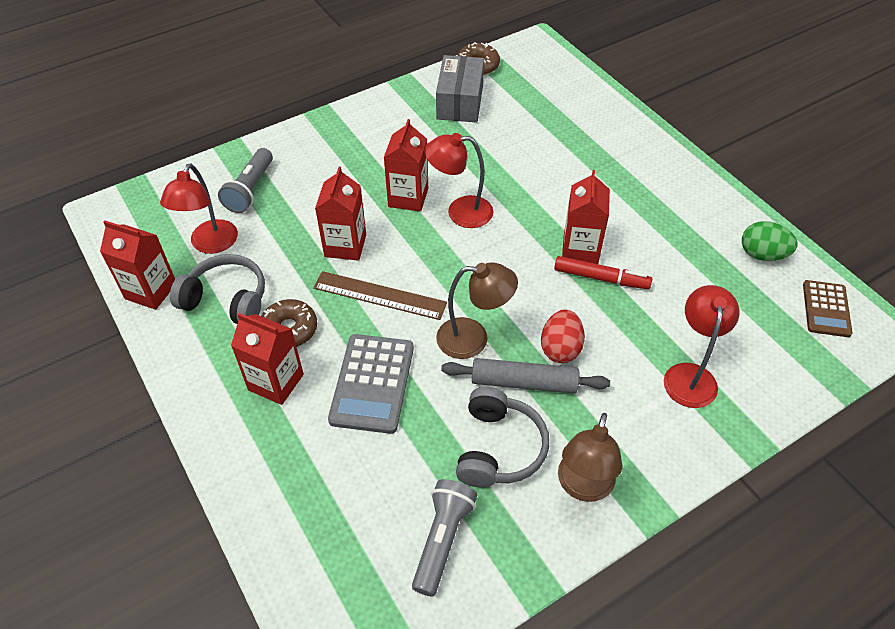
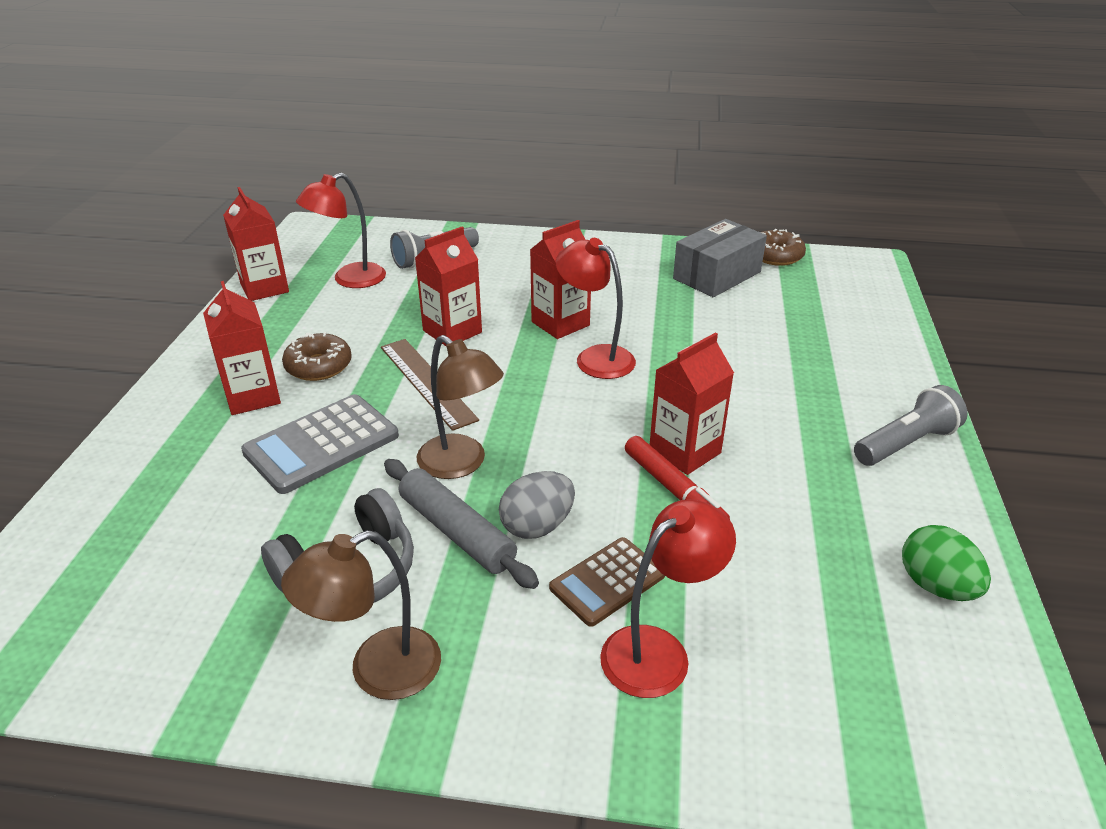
camera: 40 degrees right, 15 degrees down
grey headphones [170,254,265,324] -> none
grey flashlight [412,479,477,597] -> grey flashlight moved to [854,385,968,466]
red egg [541,309,585,363] -> grey egg [499,471,575,539]
brown calculator [803,280,853,337] -> brown calculator moved to [549,537,665,627]

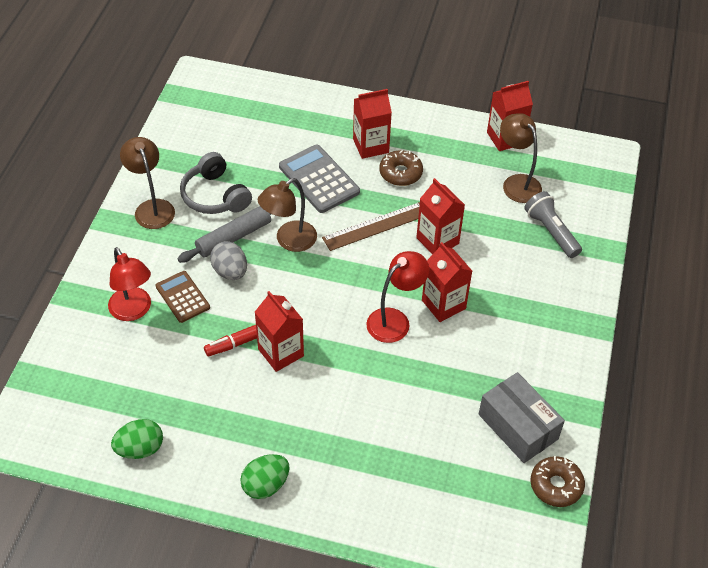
camera: 95 degrees right, 15 degrees up
red lamp [296,173,386,288] -> brown lamp [500,113,542,203]
grey flashlight [854,385,968,466] -> green egg [240,454,289,499]

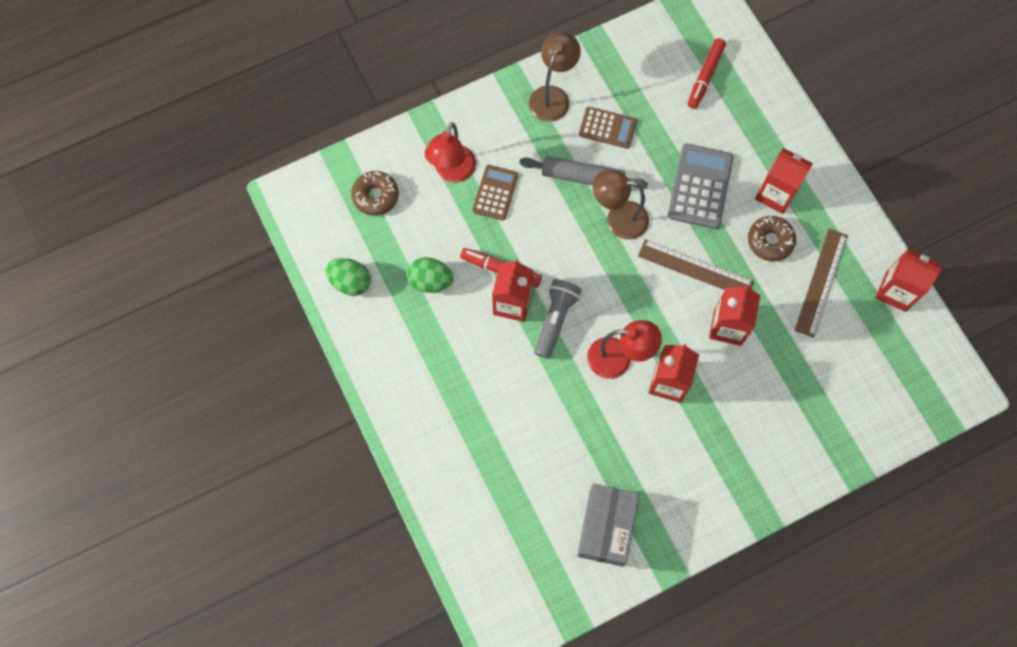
camera: 50 degrees right, 20 degrees up
grey headphones [180,152,252,214] -> brown calculator [579,107,637,149]
grey egg [210,241,247,280] -> none
green egg [240,454,289,499] -> green egg moved to [407,257,454,293]
brown lamp [500,113,542,203] -> none
grey flashlight [524,191,582,258] -> grey flashlight moved to [534,279,582,359]
brown donut [530,456,585,507] -> brown donut moved to [351,171,399,216]
none -> red marker [688,38,726,109]
none -> brown ruler [795,229,848,338]

